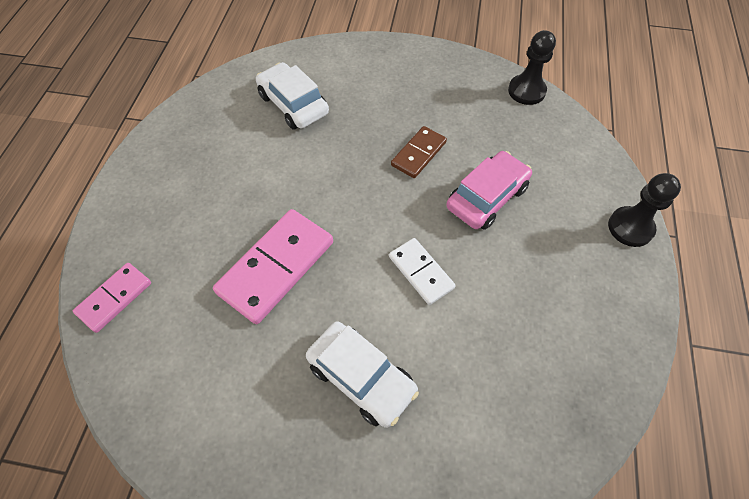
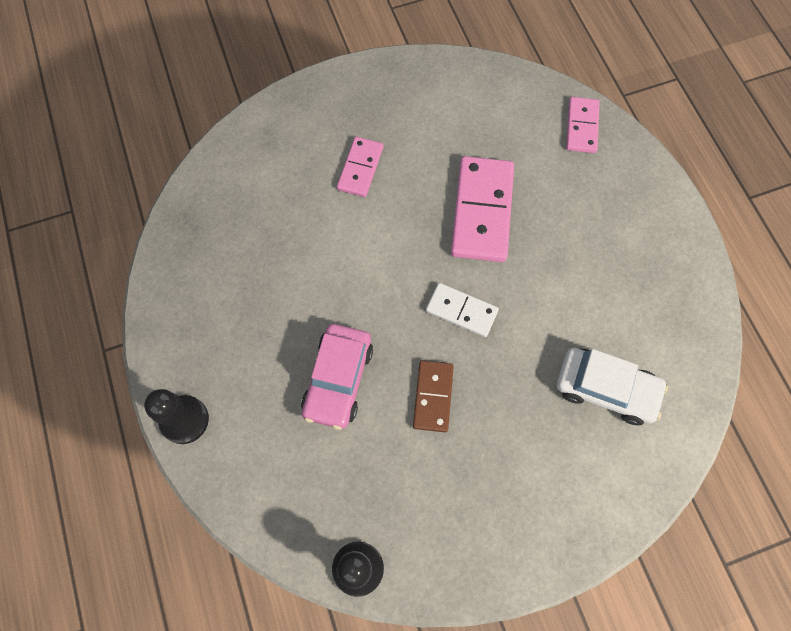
camera: 150 degrees right, 10 degrees up
white car [306,321,419,428] -> pink domino [337,137,383,197]
white domino [389,238,456,305] -> white domino moved to [426,283,499,337]

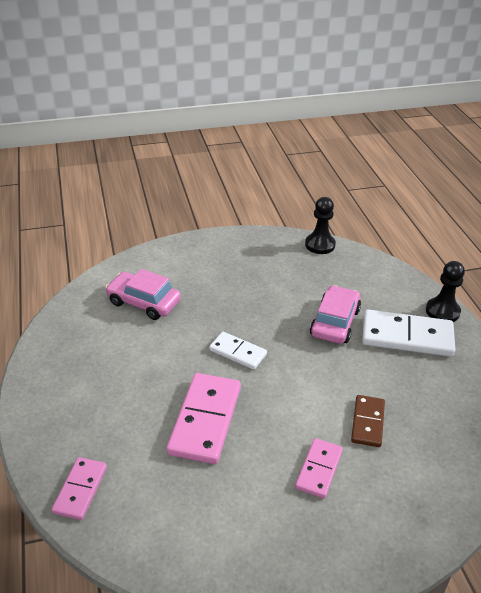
camera: 175 degrees left, 30 degrees down
brown domino [413,360,454,432] -> brown domino moved to [351,395,385,447]
white car [557,348,668,425] -> pink car [105,269,181,320]
none -> white domino [362,309,455,357]

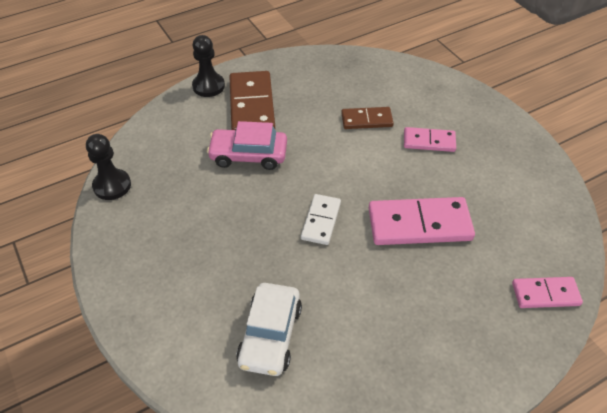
camera: 105 degrees left, 10 degrees up
pink car [105,269,181,320] -> white car [236,283,302,376]
white domino [362,309,455,357] -> brown domino [229,71,275,130]

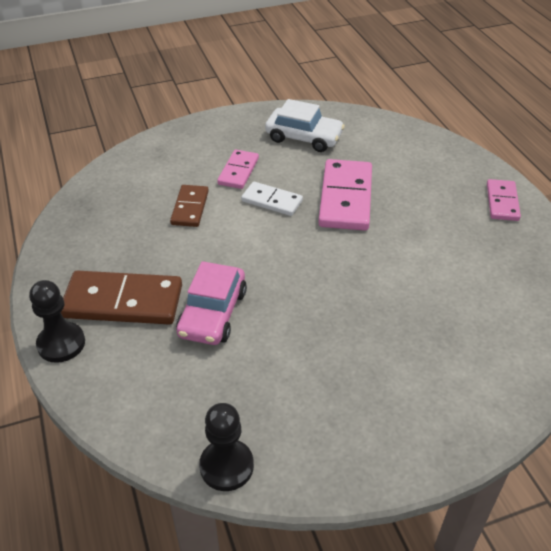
camera: 80 degrees left, 5 degrees down
white car [236,283,302,376] -> white car moved to [265,99,345,152]
white domino [301,194,341,245] -> white domino moved to [241,182,303,216]
pink domino [512,277,583,308] -> pink domino moved to [487,179,521,221]

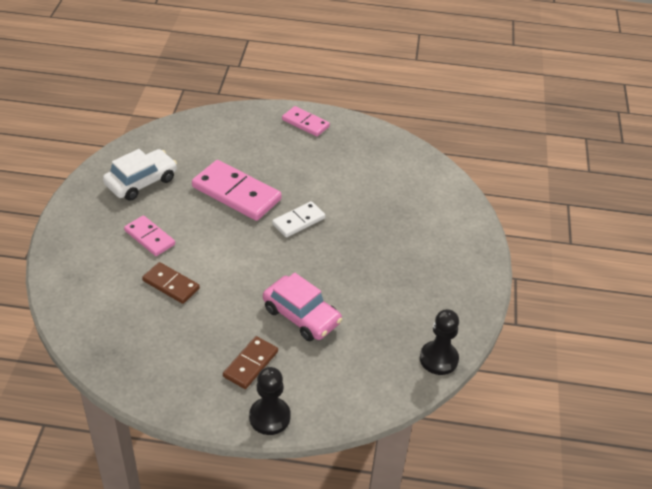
camera: 65 degrees left, 0 degrees up
brown domino [61,271,182,325] -> brown domino [223,336,278,389], size x0.58
white domino [241,182,303,216] -> white domino moved to [272,201,326,237]

